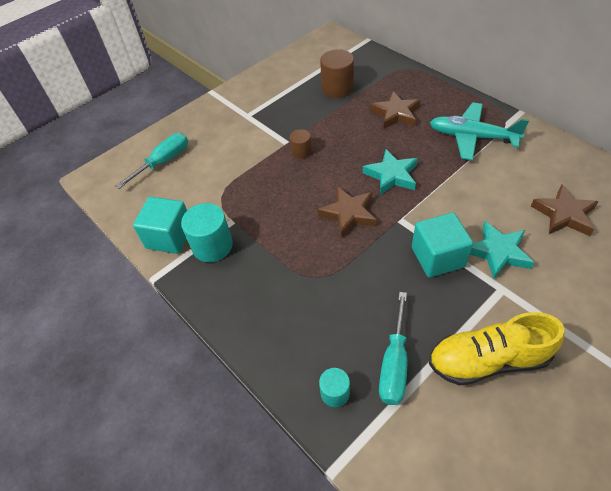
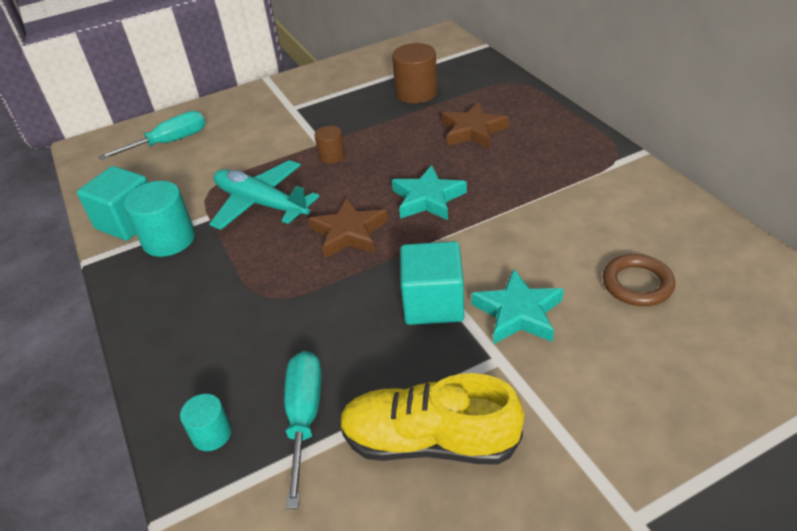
camera: 15 degrees right, 10 degrees down
turquoise screwdriver [379,292,407,405] -> turquoise screwdriver turned 150 degrees clockwise [284,351,322,509]
turquoise plane [430,103,529,160] -> turquoise plane moved to [209,160,320,230]
brown star [531,184,599,236] -> brown ring [603,254,675,306]

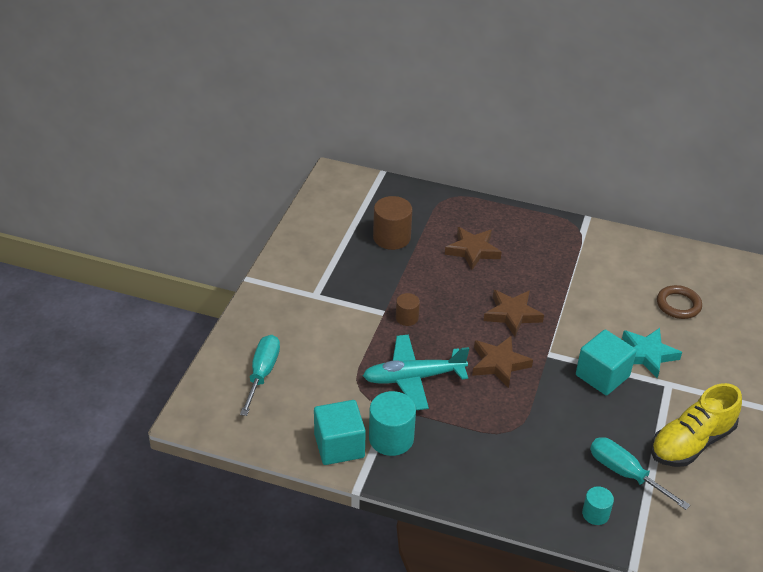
camera: 50 degrees left, 0 degrees up
turquoise star [392,165,467,220] -> brown star [484,290,544,337]

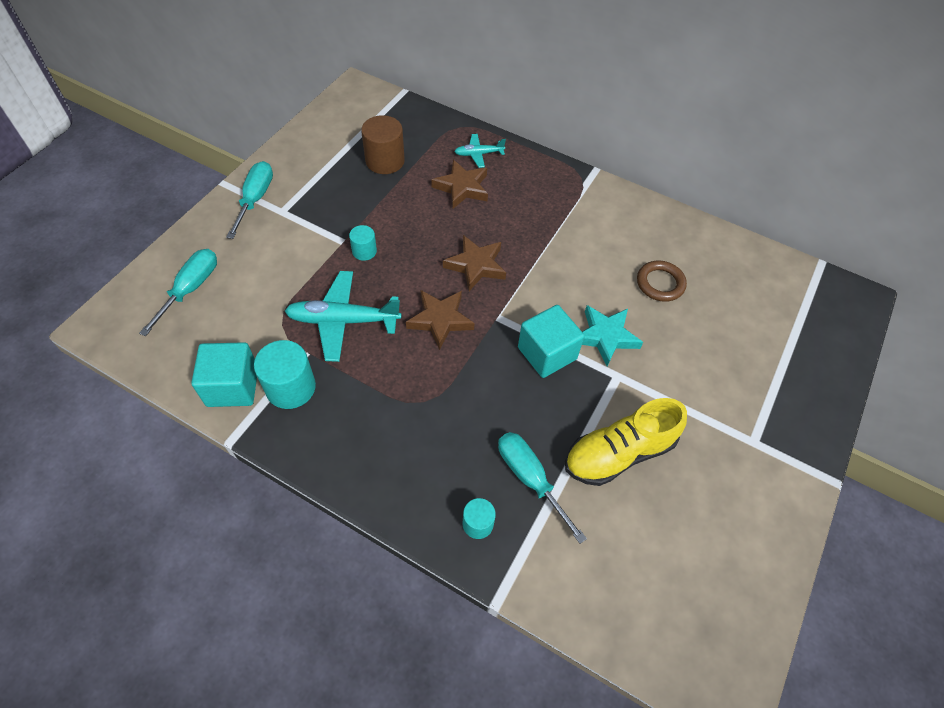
camera: 10 degrees right, 15 degrees up
brown cylinder [396,293,420,326] -> turquoise cylinder [349,225,377,261]
none -> turquoise screwdriver [226,161,273,239]
none -> turquoise plane [454,134,506,168]

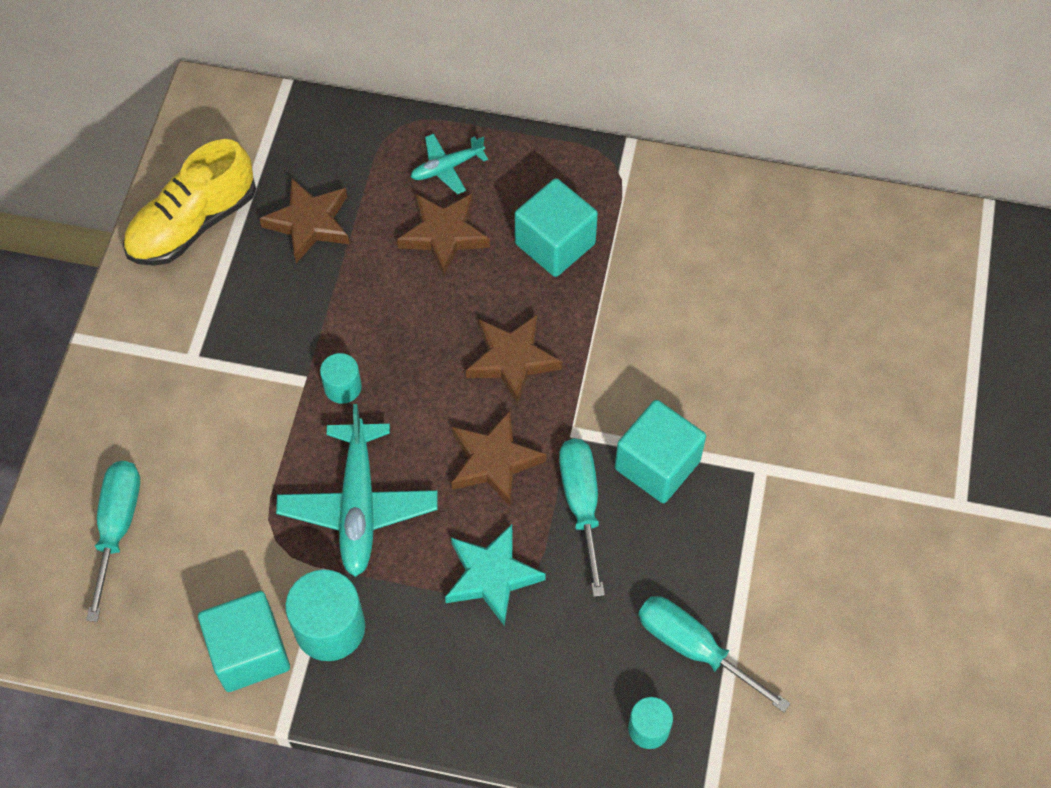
camera: 15 degrees left, 5 degrees up
turquoise screwdriver [226,161,273,239] -> turquoise screwdriver moved to [559,439,605,597]
turquoise plane [285,271,401,362] -> turquoise plane turned 75 degrees counterclockwise [276,404,437,577]
brown cylinder [361,115,405,174] -> brown star [259,178,350,263]
yellow shoe [565,398,687,486] -> yellow shoe moved to [123,139,256,266]
turquoise star [582,305,643,366] -> turquoise star moved to [445,524,546,626]
brown ring [637,261,687,302] -> none
none -> turquoise cube [515,178,598,277]

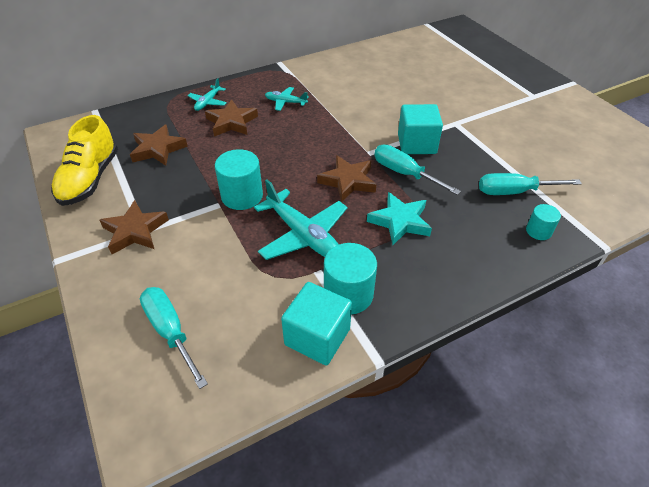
camera: 40 degrees left, 15 degrees down
turquoise cylinder [320,353,362,404] -> turquoise cylinder [215,149,263,210], size x1.76
brown star [466,314,562,405] -> brown star moved to [100,200,169,254]
turquoise cube [515,178,598,277] -> turquoise plane [265,87,309,111]

